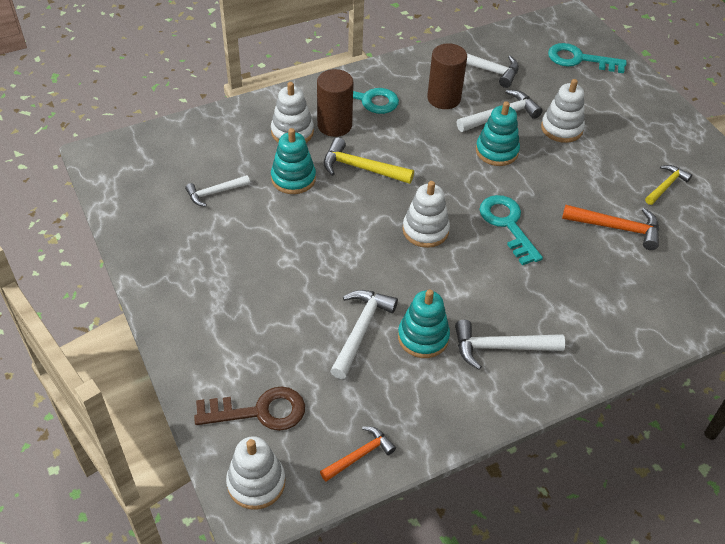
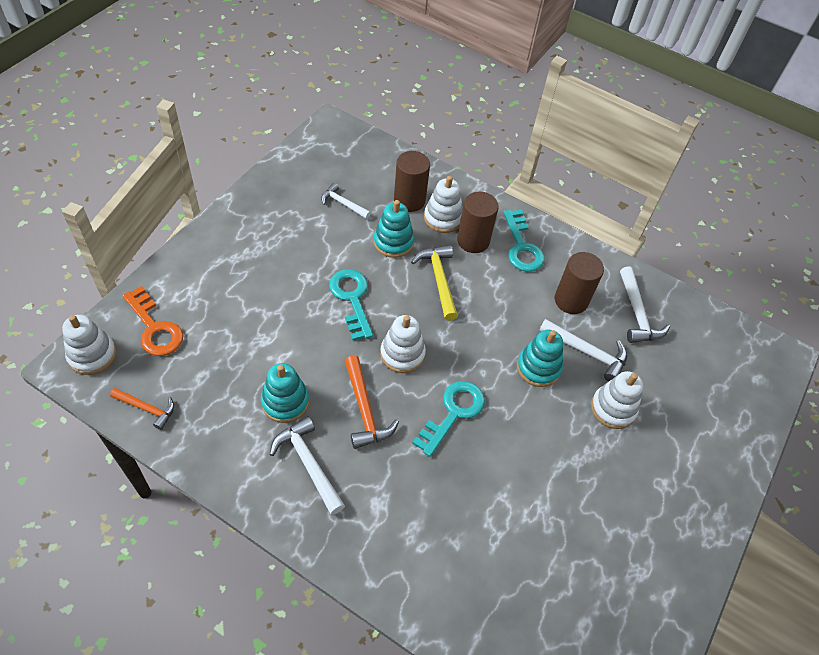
camera: 55 degrees right, 5 degrees up
brown key [194,386,305,431] -> orange key [123,286,183,356]
white hammer [330,290,398,379] -> none
turquoise key [548,43,627,73] -> turquoise key moved to [329,269,373,341]
orange hammer [562,205,659,250] -> orange hammer moved to [345,356,399,449]
yellow hammer [645,165,692,205] -> none
none -> brown cylinder [394,151,430,212]

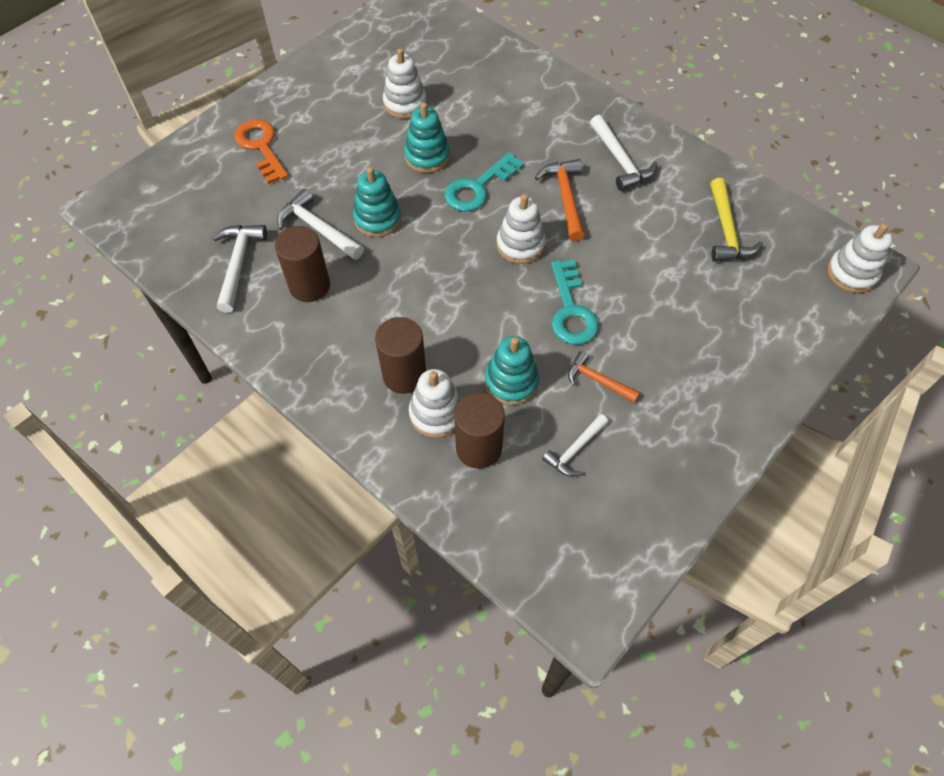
camera: 165 degrees left, 5 degrees up
orange hammer [110,388,174,430] -> orange hammer moved to [568,351,640,403]
orange key [123,286,183,356] -> orange key moved to [234,119,289,184]
turquoise stacking toy [261,363,309,423] -> turquoise stacking toy moved to [404,103,450,173]
white hammer [321,183,371,219] -> white hammer turned 90 degrees clockwise [542,414,608,476]
yellow hammer [411,245,458,321] -> yellow hammer moved to [710,178,763,262]
turquoise key [503,209,545,272] -> none
white stacking toy [591,371,643,429] -> white stacking toy moved to [383,48,426,119]

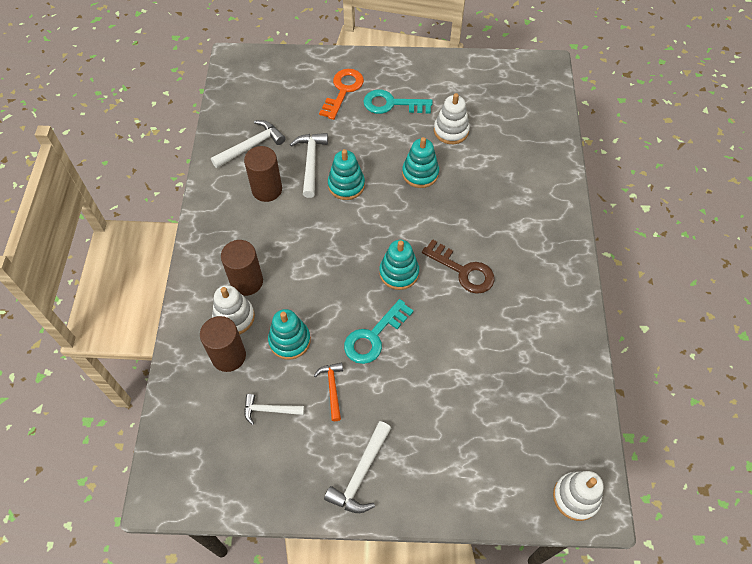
camera: 50 degrees right, 0 degrees up
turquoise key [445,152,524,211] -> turquoise key moved to [363,89,433,114]
white stacking toy [497,194,546,264] -> turquoise stacking toy [379,240,419,290]
orange hammer [535,159,585,241] -> brown key [422,239,495,294]
white hammer [590,115,657,191] -> white hammer moved to [324,421,391,513]
yellow hammer [710,178,763,262] -> none

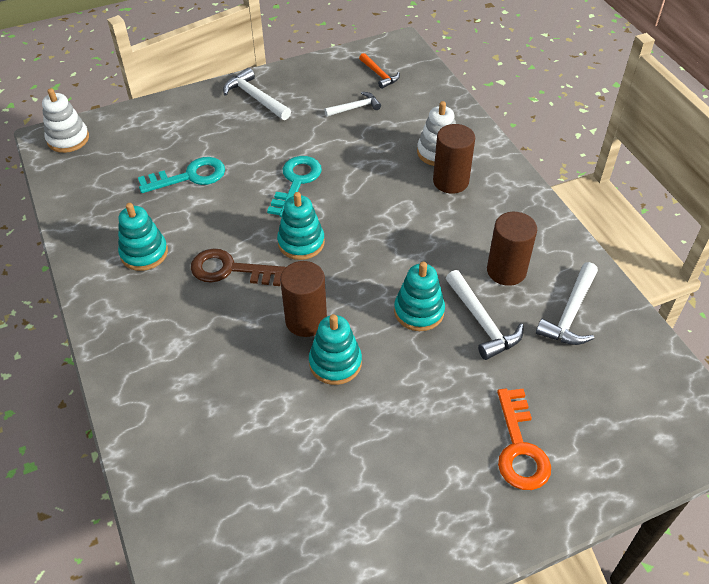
camera: 155 degrees right, 10 degrees down
brown cylinder [200,316,246,372] -> brown cylinder moved to [280,261,327,337]
turquoise stacking toy [268,309,311,360] -> turquoise stacking toy moved to [118,203,168,271]
orange hammer [314,362,343,421] -> orange hammer moved to [359,53,400,89]
white hammer [324,421,391,513] -> white hammer turned 45 degrees counterclockwise [223,68,291,120]
turquoise key [363,89,433,114] -> turquoise key moved to [138,157,225,193]
white stacking toy [434,93,470,144] -> none

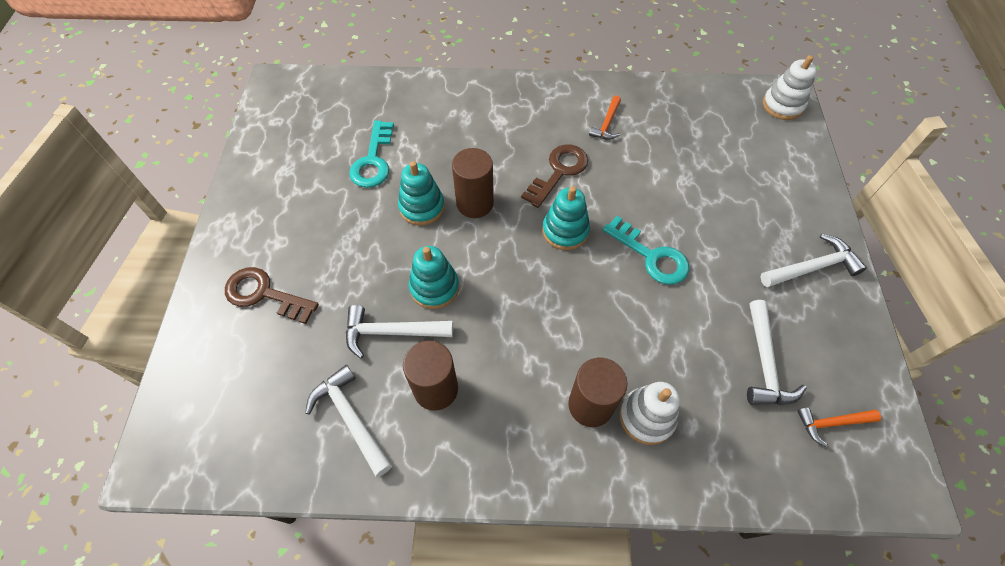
camera: 115 degrees right, 10 degrees up
turquoise stacking toy [118,203,168,271] -> orange hammer [589,96,621,140]
turquoise key [138,157,225,193] -> turquoise key moved to [349,121,394,188]
white hammer [324,92,381,116] -> white hammer [747,300,807,405], size x1.51
orange key [497,388,551,490] -> brown key [225,267,319,324]

